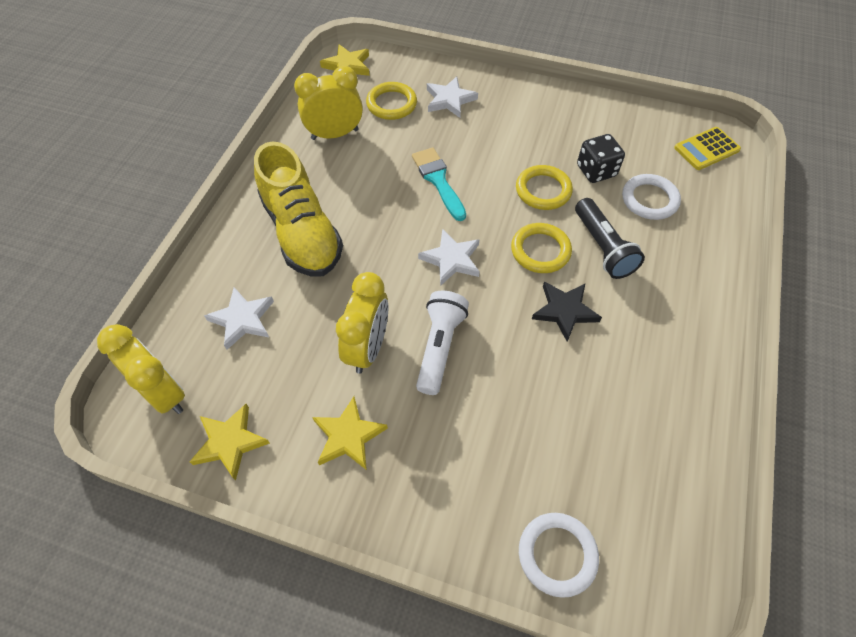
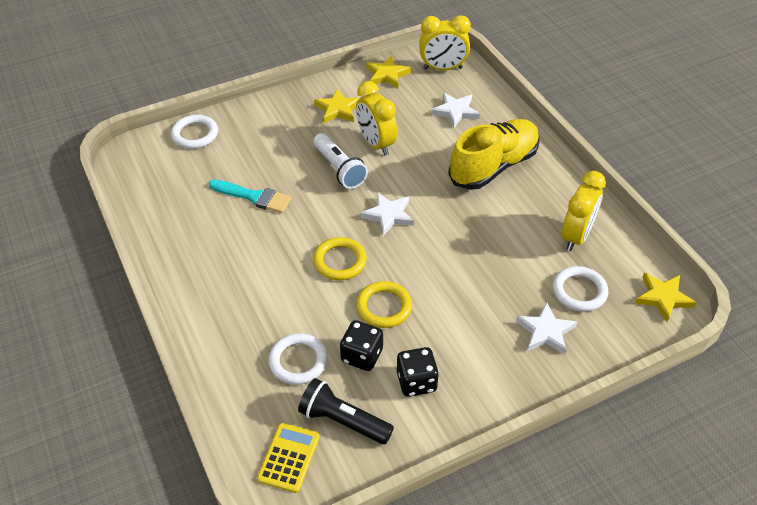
camera: 135 degrees right, 10 degrees down
yellow shoe [254,142,343,277] -> yellow shoe turned 120 degrees clockwise [448,119,539,190]
yellow ring [366,82,417,120] -> white ring [553,266,608,312]
turquoise brush [412,147,466,221] -> turquoise brush moved to [209,179,292,213]
black star [532,282,602,342] -> none
black flashlight [575,198,645,279] -> black flashlight moved to [298,378,394,444]
none -> black dice [397,347,439,397]

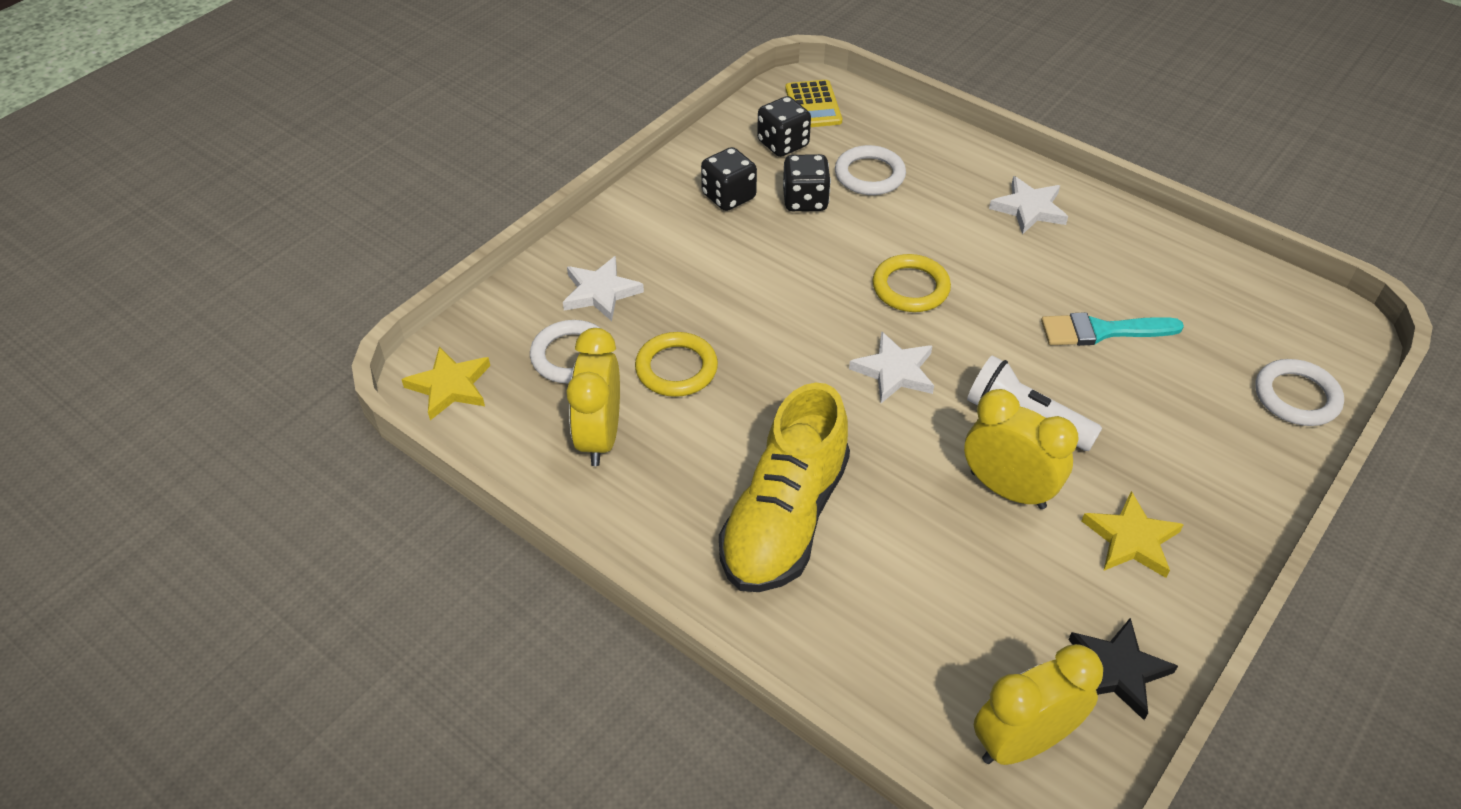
camera: 155 degrees right, 0 degrees up
black flashlight [298,378,394,444] -> black dice [757,96,811,157]
yellow ring [356,281,412,328] -> yellow ring moved to [635,332,718,397]
yellow star [366,55,411,88] -> black star [1068,618,1178,720]
white star [431,92,480,128] -> white star moved to [989,176,1068,235]

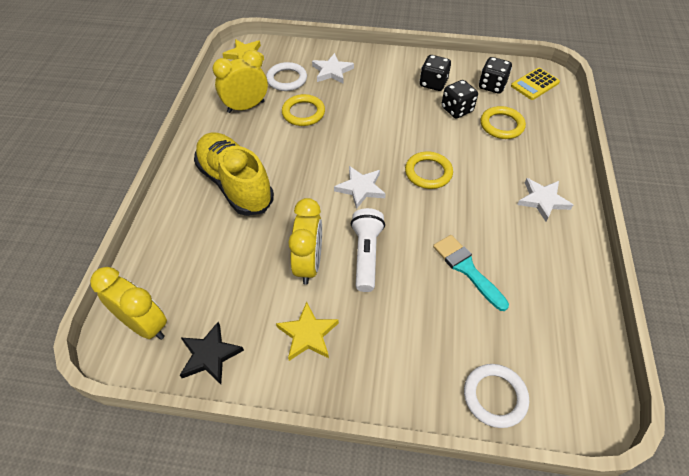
camera: 60 degrees right, 5 degrees up
yellow shoe [719,383,850,592] -> yellow shoe turned 60 degrees clockwise [194,133,274,216]
white ring [835,145,906,195] -> yellow ring [480,106,526,139]

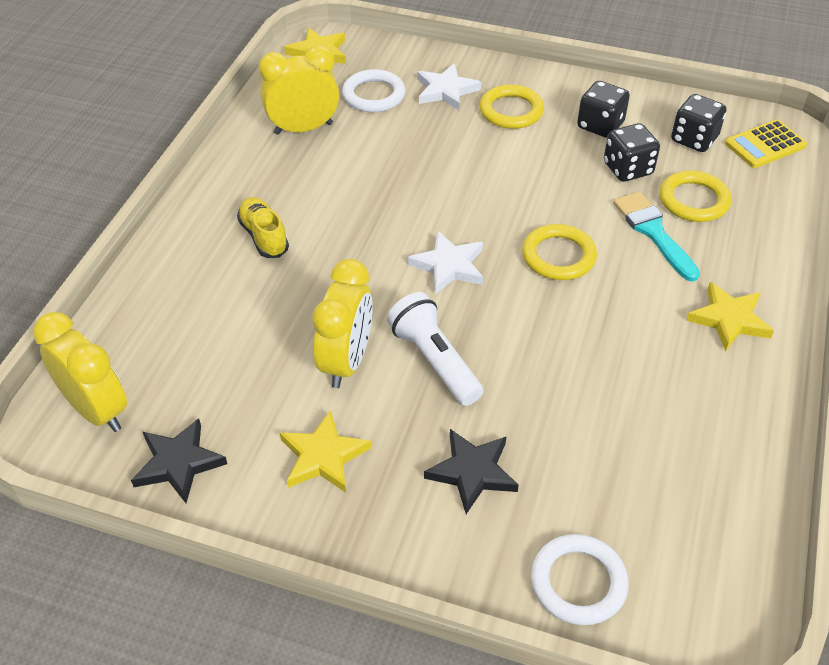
camera: 10 degrees right, 5 degrees down
yellow shoe [194,133,274,216] -> yellow shoe [237,197,289,258], size x0.50
yellow ring [282,94,325,126] -> yellow ring moved to [479,84,544,129]
white flashlight [351,208,385,292] -> white flashlight turned 45 degrees counterclockwise [387,292,483,406]
turquoise brush [433,235,509,311] -> turquoise brush moved to [613,192,700,282]
white star [517,178,573,222] -> yellow star [686,282,774,352]
none -> black star [424,429,519,514]

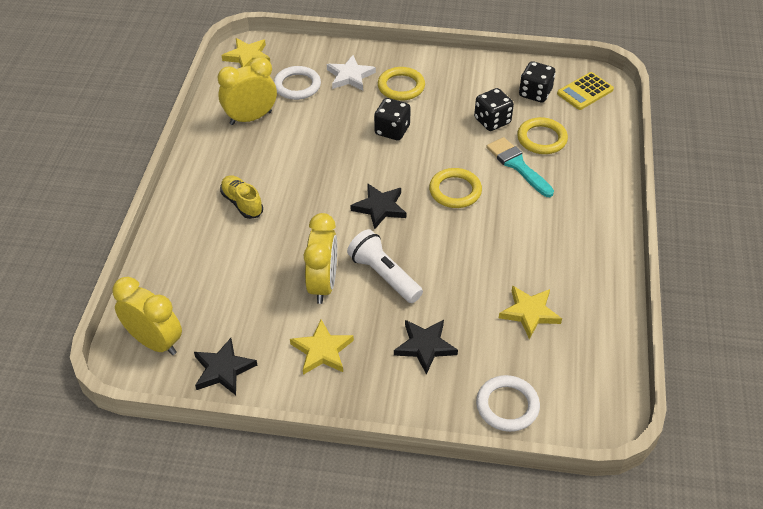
camera: 10 degrees left, 0 degrees up
white star [408,230,483,294] -> black star [350,183,406,229]
black dice [577,81,630,138] -> black dice moved to [374,98,411,140]
yellow star [686,282,774,352] -> yellow star moved to [499,286,562,339]

